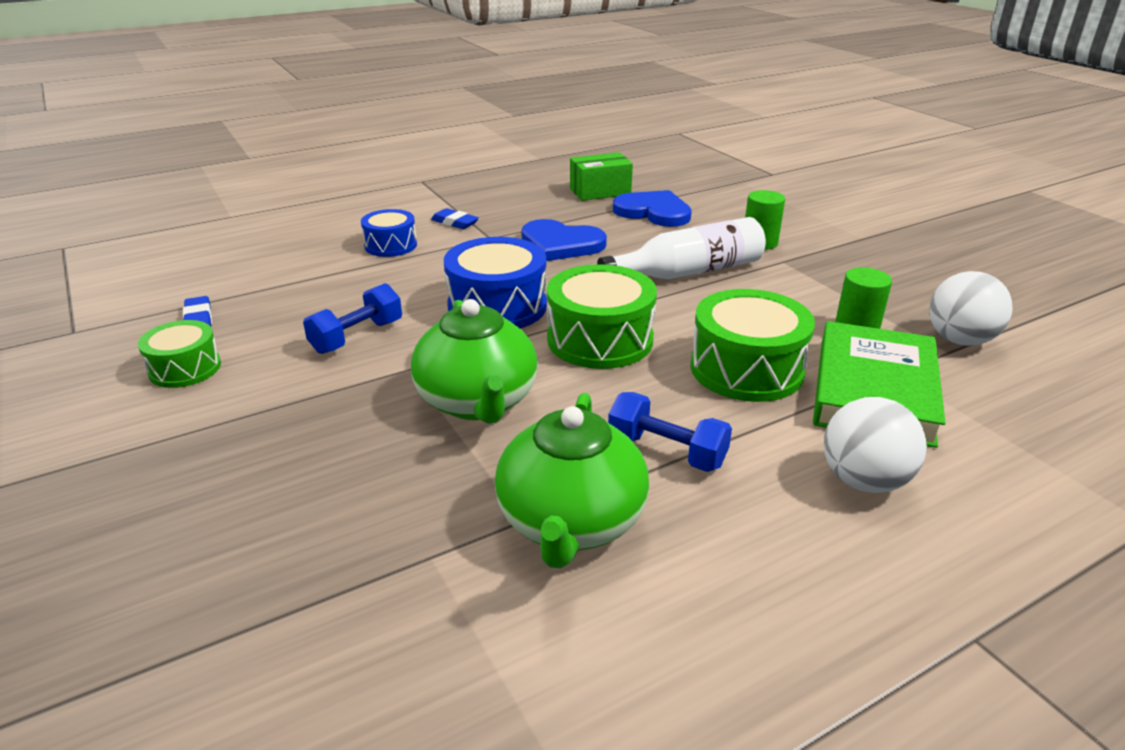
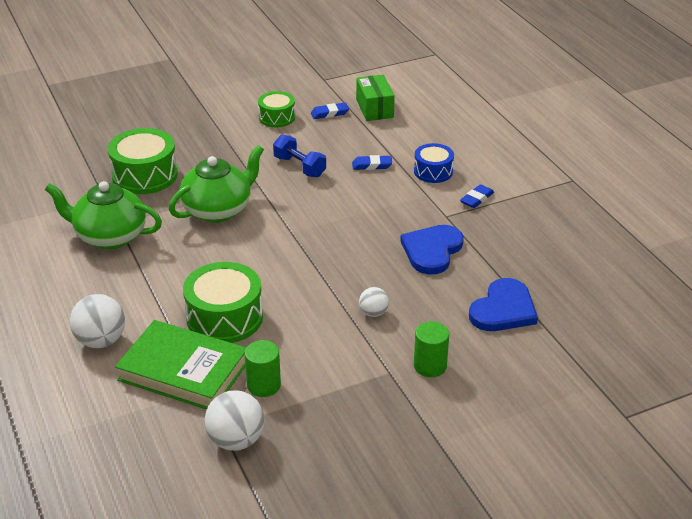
camera: 95 degrees right, 5 degrees up
green teapot [411,299,538,424] -> green teapot turned 150 degrees clockwise [169,145,264,223]
blue drum [444,237,547,328] -> none
green drum [547,264,657,369] -> green drum moved to [108,128,178,194]
green box [570,152,633,201] -> green box moved to [356,75,395,121]
white bottle [597,217,766,279] -> white ball [359,287,389,317]
blue dumbbell [608,392,732,472] -> none
none -> blue eraser [352,155,392,170]

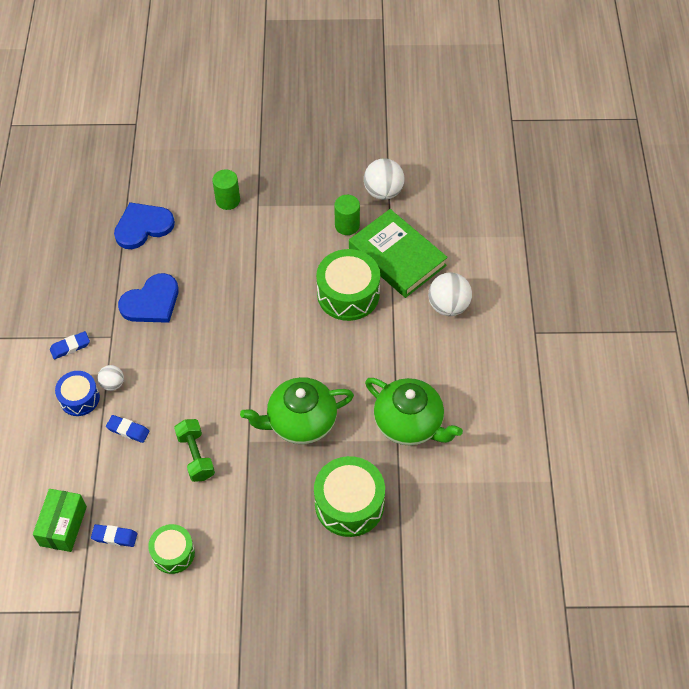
camera: 155 degrees left, 20 degrees up
blue dumbbell [273,135,326,177] -> green dumbbell [174,419,215,482]
white ball [359,287,389,317] -> white ball moved to [97,365,124,391]

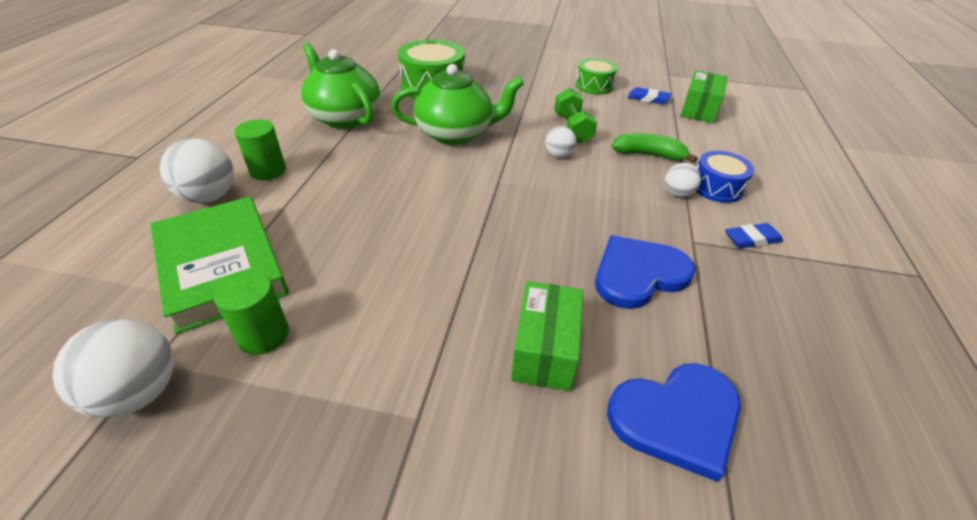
camera: 170 degrees left, 15 degrees down
blue eraser [106,415,149,443] -> green banana [611,133,698,163]
green cylinder [212,169,240,210] -> green cylinder moved to [235,120,286,180]
green drum [316,249,380,321] -> none
none -> green box [511,281,583,391]
none -> white ball [545,126,576,158]

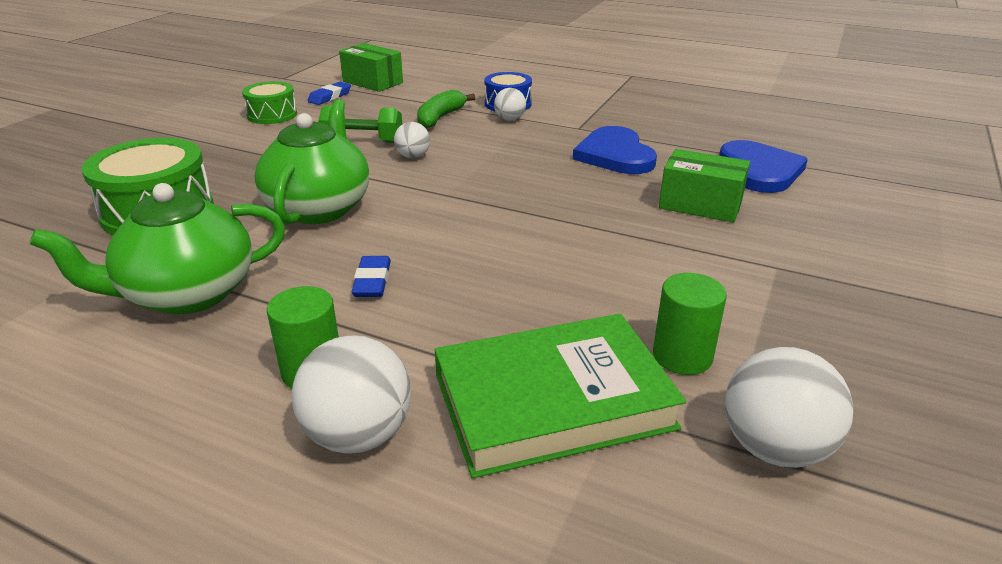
camera: 75 degrees left, 10 degrees down
blue eraser [725,223,783,249] -> blue eraser moved to [351,256,391,297]

